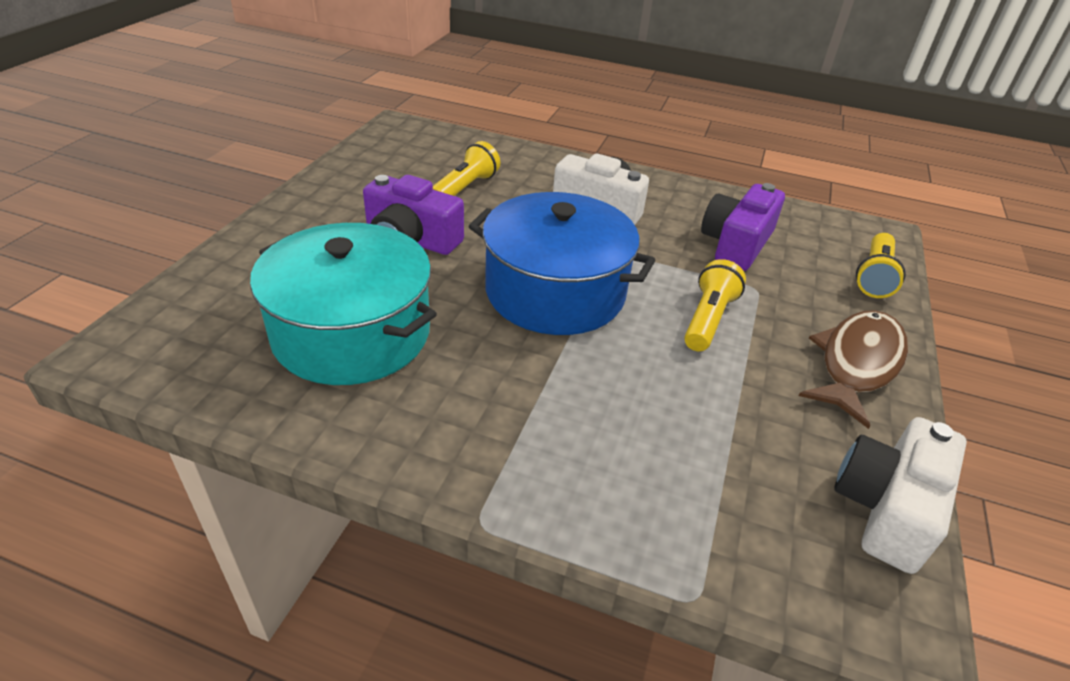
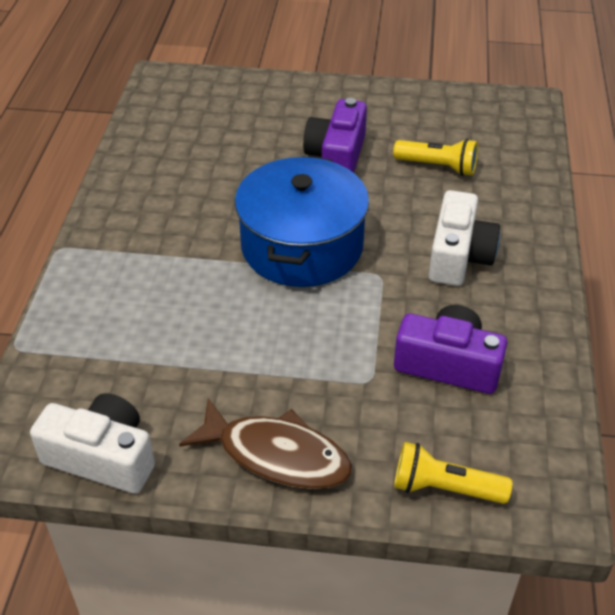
camera: 80 degrees right, 5 degrees up
turquoise pot [250,223,437,385] -> none
yellow flashlight [684,259,746,351] -> none

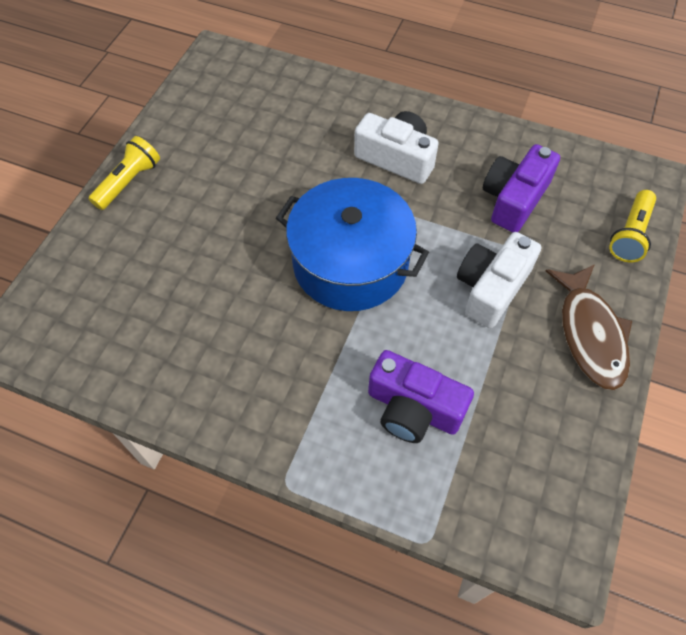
camera: 75 degrees left, 15 degrees up
white camera [30,393,155,494] -> white camera moved to [457,232,541,328]
brown fish [179,398,352,489] -> brown fish turned 135 degrees clockwise [546,264,632,390]
purple camera [303,98,367,173] -> purple camera moved to [368,350,474,443]
yellow flashlight [393,138,478,176] -> yellow flashlight moved to [89,136,160,210]

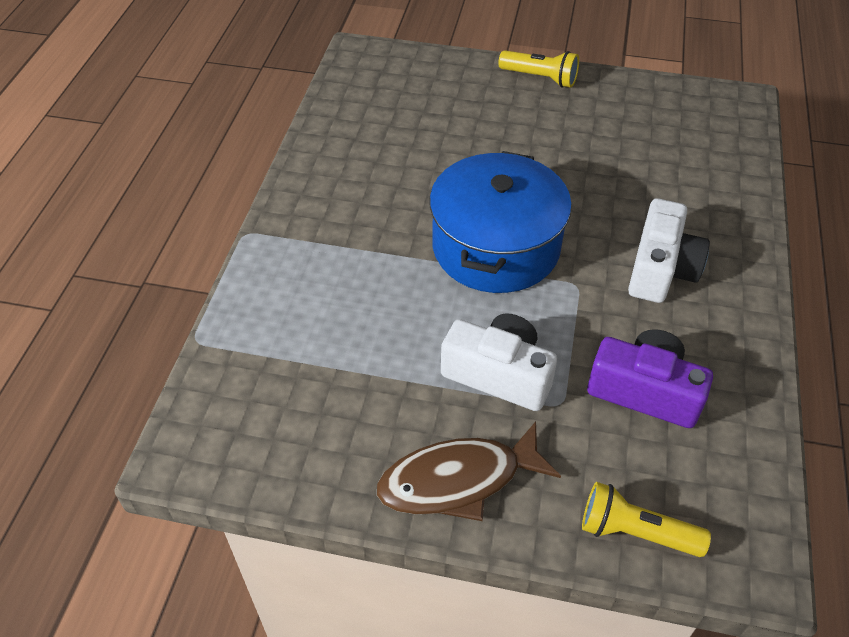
camera: 80 degrees right, 10 degrees down
purple camera [368,350,474,443] -> none

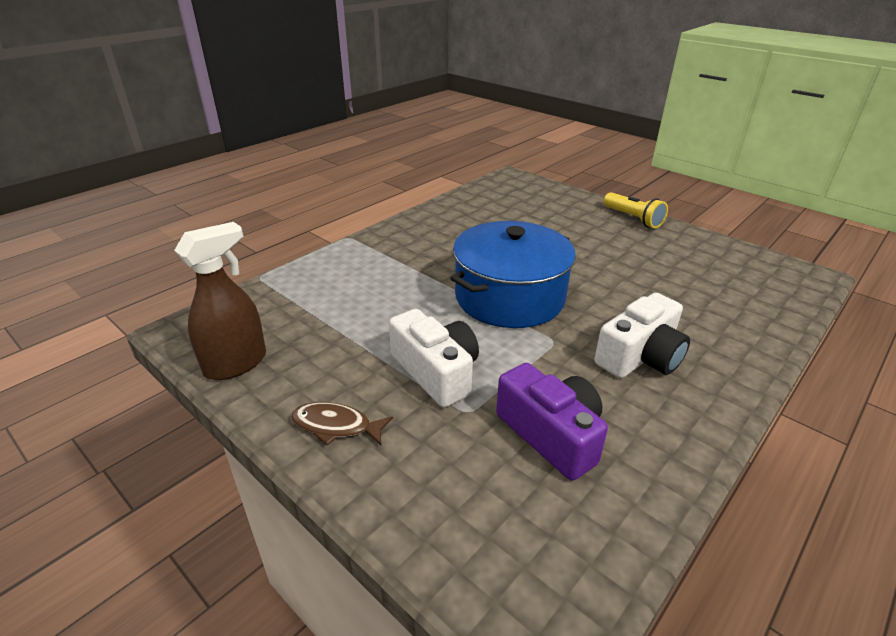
camera: 30 degrees right, 15 degrees down
brown fish [377,421,561,521] -> brown fish [291,402,393,445], size x0.60
yellow flashlight [582,482,711,557] -> none
none -> brown spray bottle [174,222,266,380]

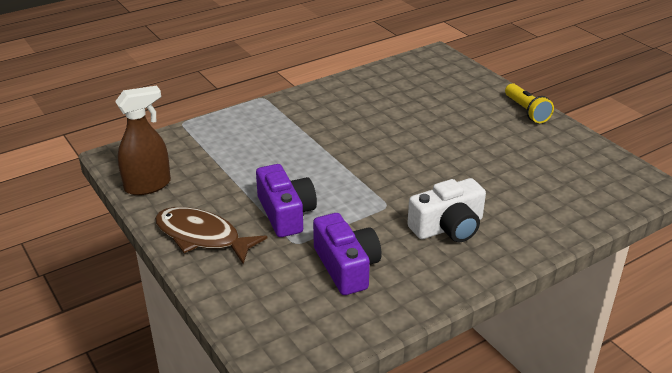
camera: 15 degrees right, 0 degrees up
brown fish [291,402,393,445] -> brown fish [155,207,267,264], size x1.67
white camera [389,309,479,408] -> purple camera [256,164,317,237]
blue pot [451,221,576,328] -> none

